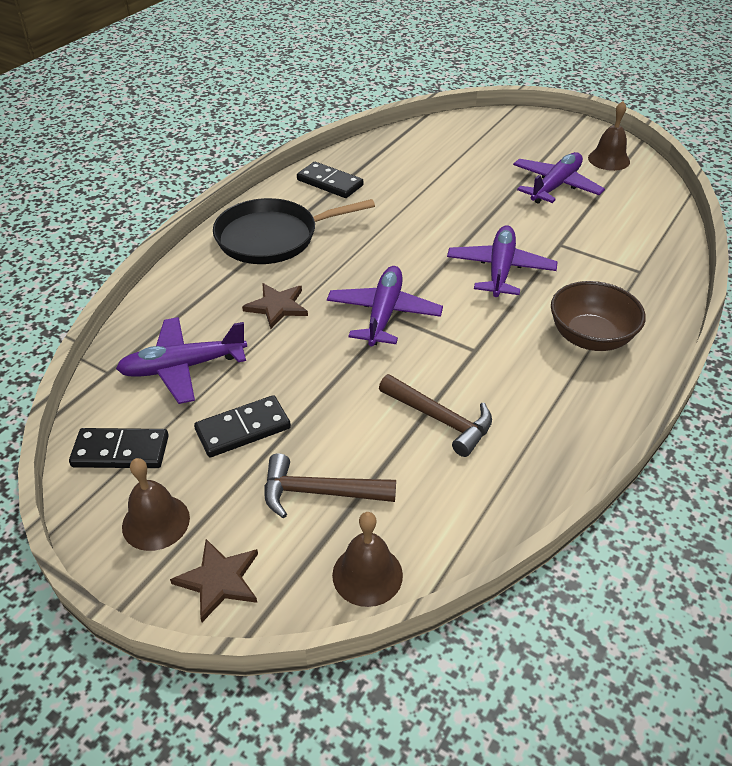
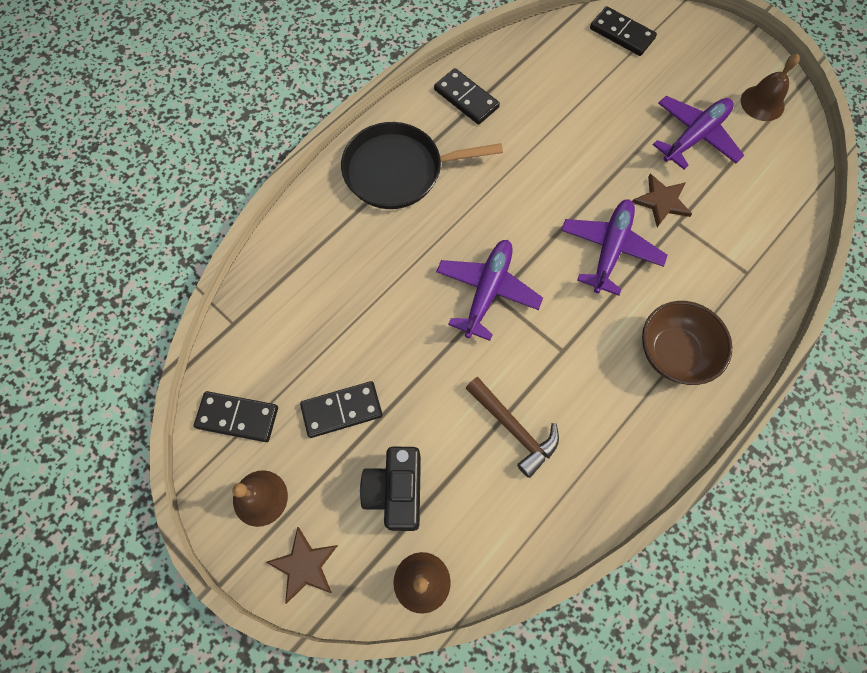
camera: 10 degrees right, 25 degrees up
purple plane [116,317,247,404] -> none
brown star [242,283,308,329] -> brown star moved to [632,174,692,227]
brown hammer [264,453,396,518] -> black camera [360,447,421,531]
none -> black domino [590,6,657,56]

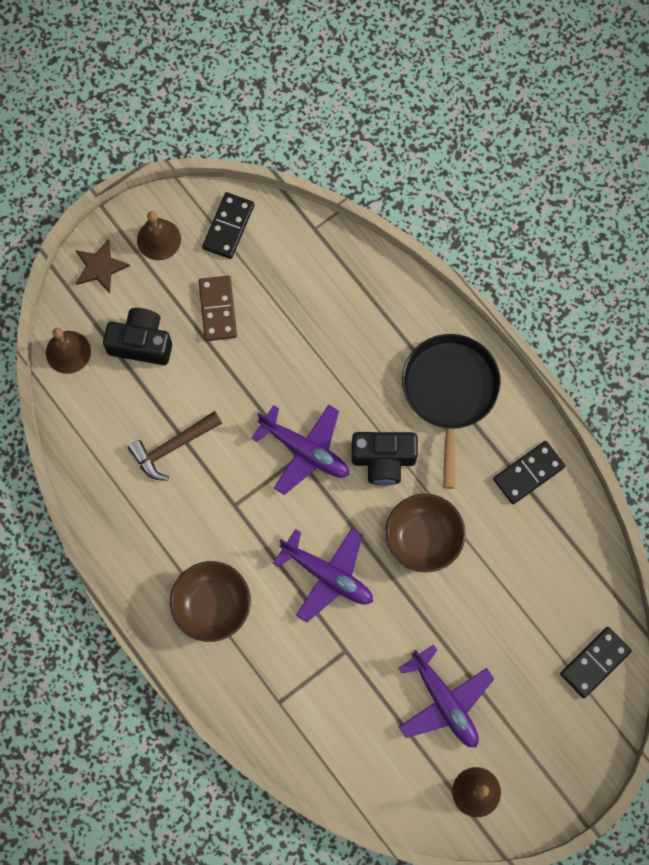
camera: 100 degrees right, 5 degrees up
black domino [300,381,383,438] -> brown domino [198,276,237,341]
brown star [632,174,692,227] -> none
none -> black camera [352,432,418,485]
none -> brown bowl [385,494,466,572]

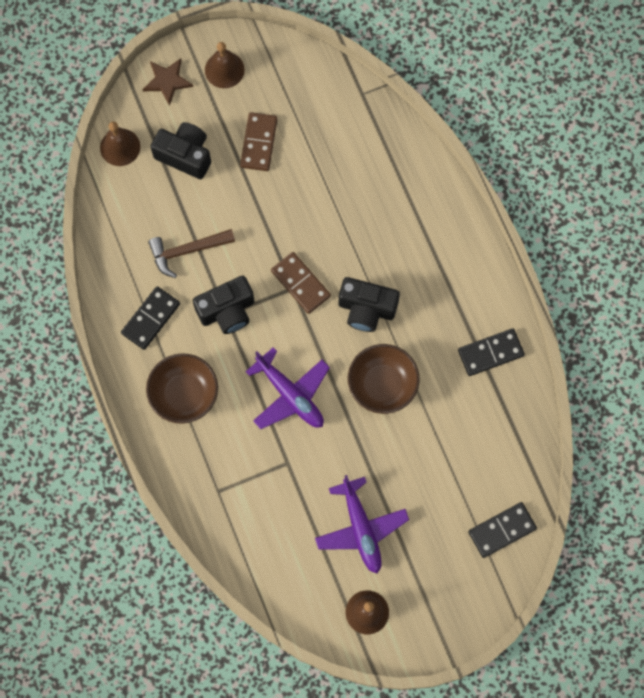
camera: 15 degrees right, 0 degrees up
black domino [202,192,254,259] -> black domino moved to [121,286,180,350]
purple plane [252,404,349,495] -> brown domino [271,252,331,314]
black pan [402,334,501,489] -> none
none -> black camera [193,276,255,334]

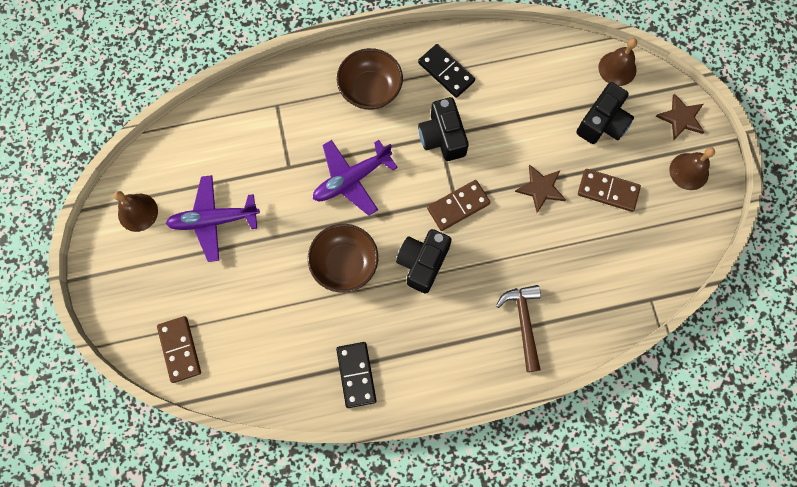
camera: 100 degrees right, 0 degrees up
brown hammer [148,229,235,278] -> brown hammer moved to [496,285,541,372]
black domino [468,502,537,558] -> brown domino [157,316,201,383]
none -> brown star [515,165,566,213]

